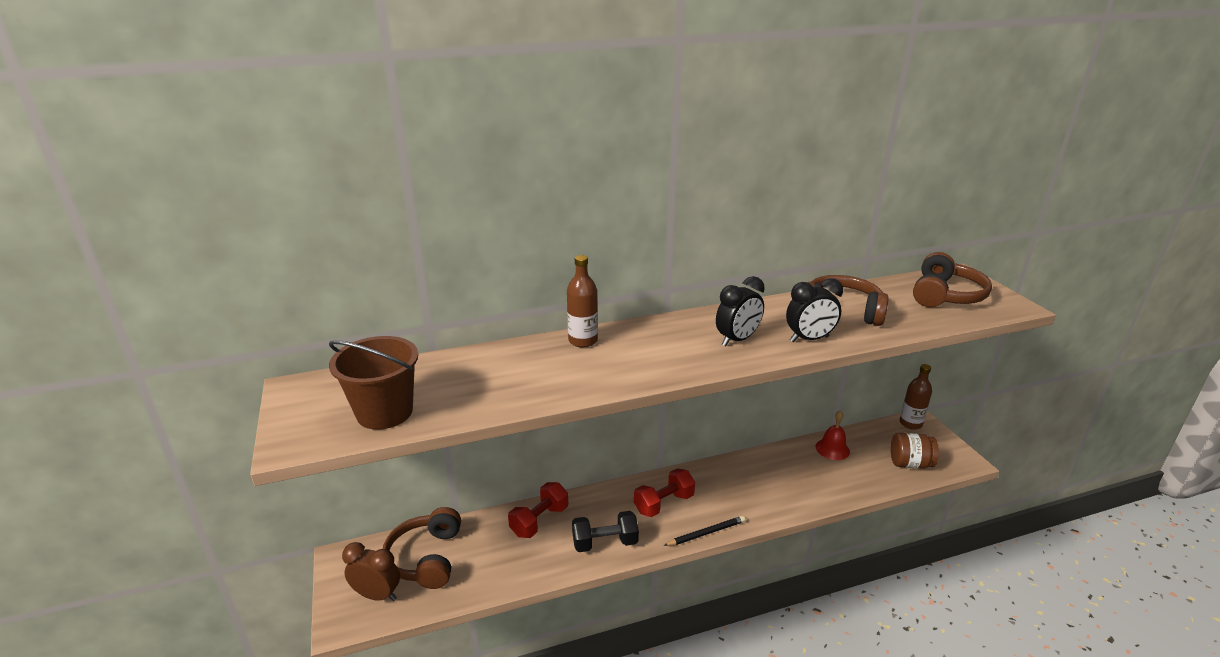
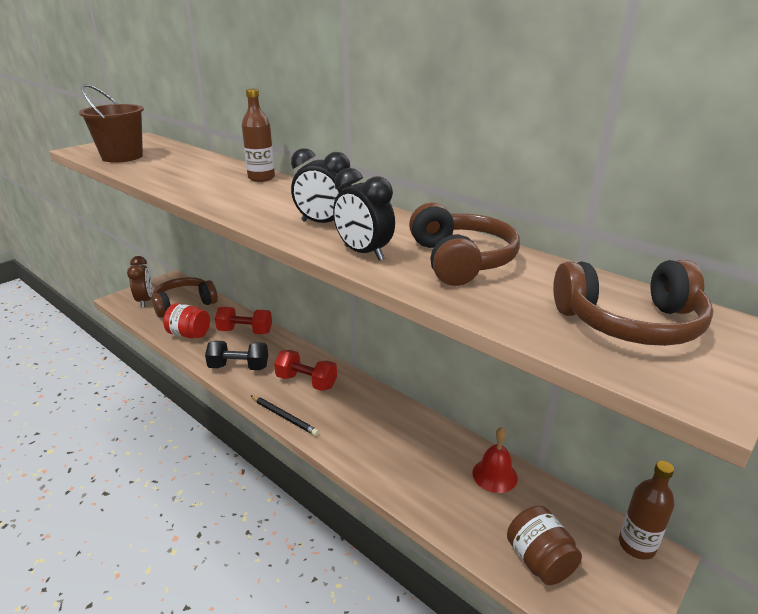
camera: 60 degrees right, 0 degrees up
black dumbbell [572,511,639,552] -> black dumbbell turned 45 degrees counterclockwise [205,341,268,370]
none -> red jar [163,303,210,338]

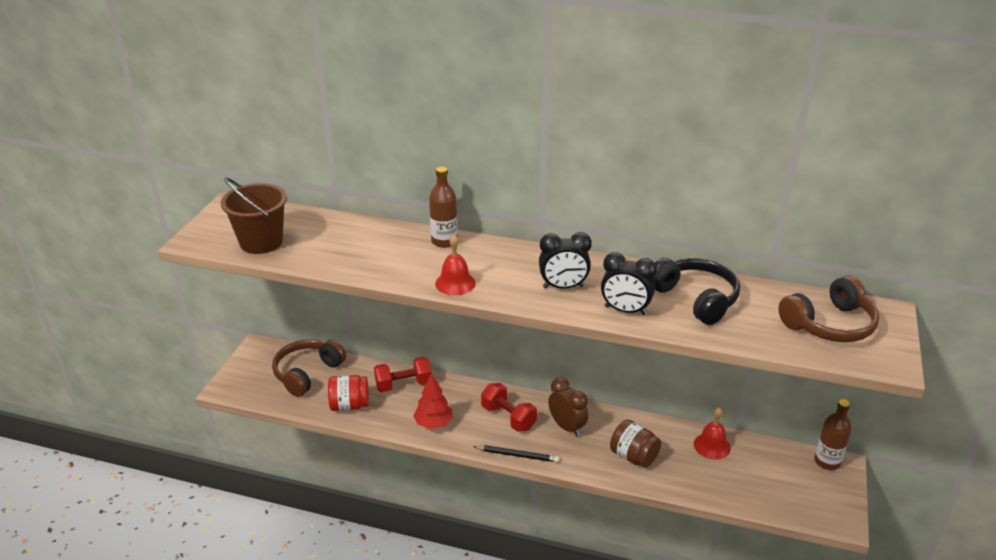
camera: 25 degrees left, 5 degrees up
brown clock [127,256,152,307] -> brown clock moved to [548,377,588,437]
black dumbbell [205,341,268,370] -> red tree [413,374,453,429]
red dumbbell [274,350,337,391] -> red dumbbell turned 45 degrees clockwise [481,383,537,432]
brown headphones [409,202,520,286] -> black headphones [654,258,740,325]
brown jar [507,506,582,585] -> brown jar moved to [610,420,661,468]
none -> red bell [435,234,476,295]

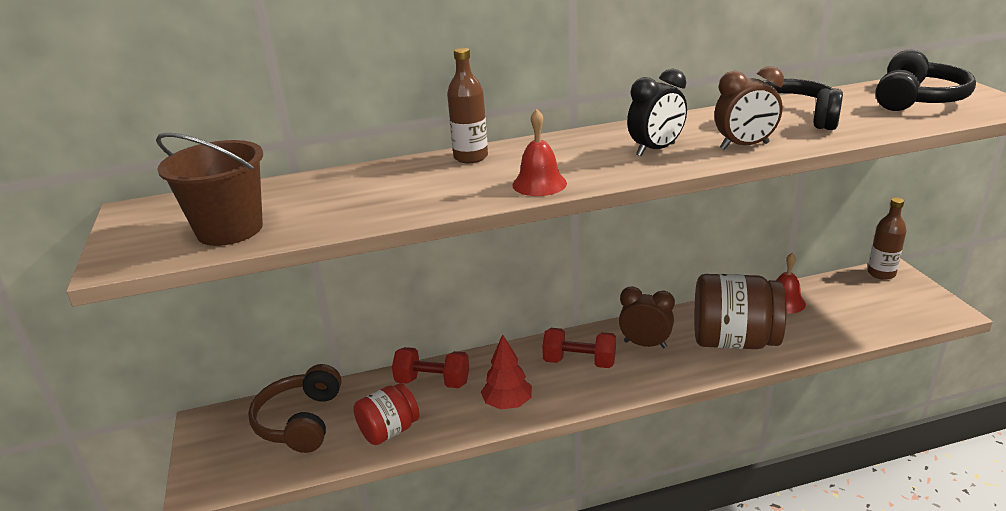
camera: 30 degrees left, 5 degrees down
red dumbbell [374,357,432,393] -> red dumbbell turned 60 degrees clockwise [392,347,469,388]
black pencil [473,445,559,462] -> none
black clock [601,252,657,315] -> brown clock [714,66,784,150]
brown jar [610,420,661,468] -> brown jar [694,274,786,349], size x1.71
brown headphones [778,276,879,342] -> black headphones [875,50,976,111]

